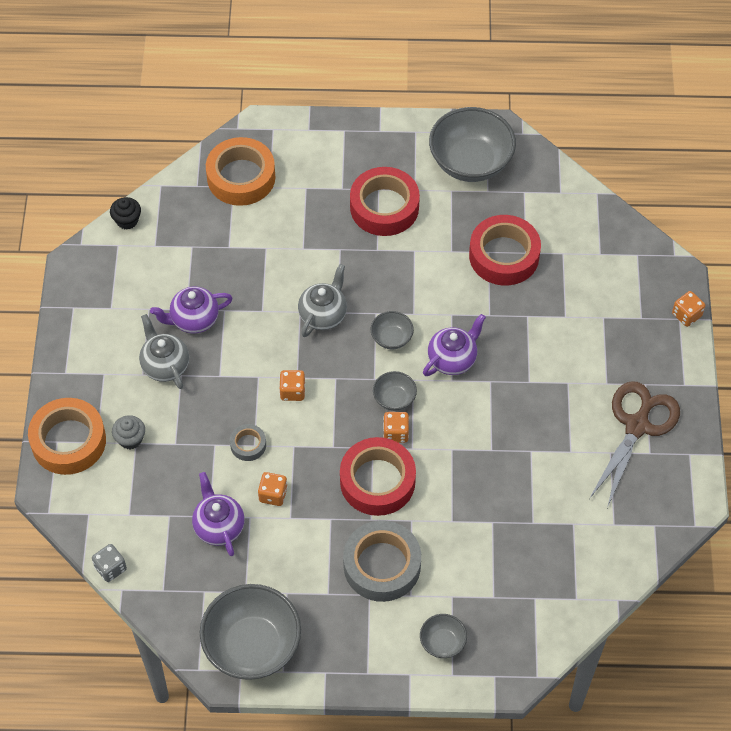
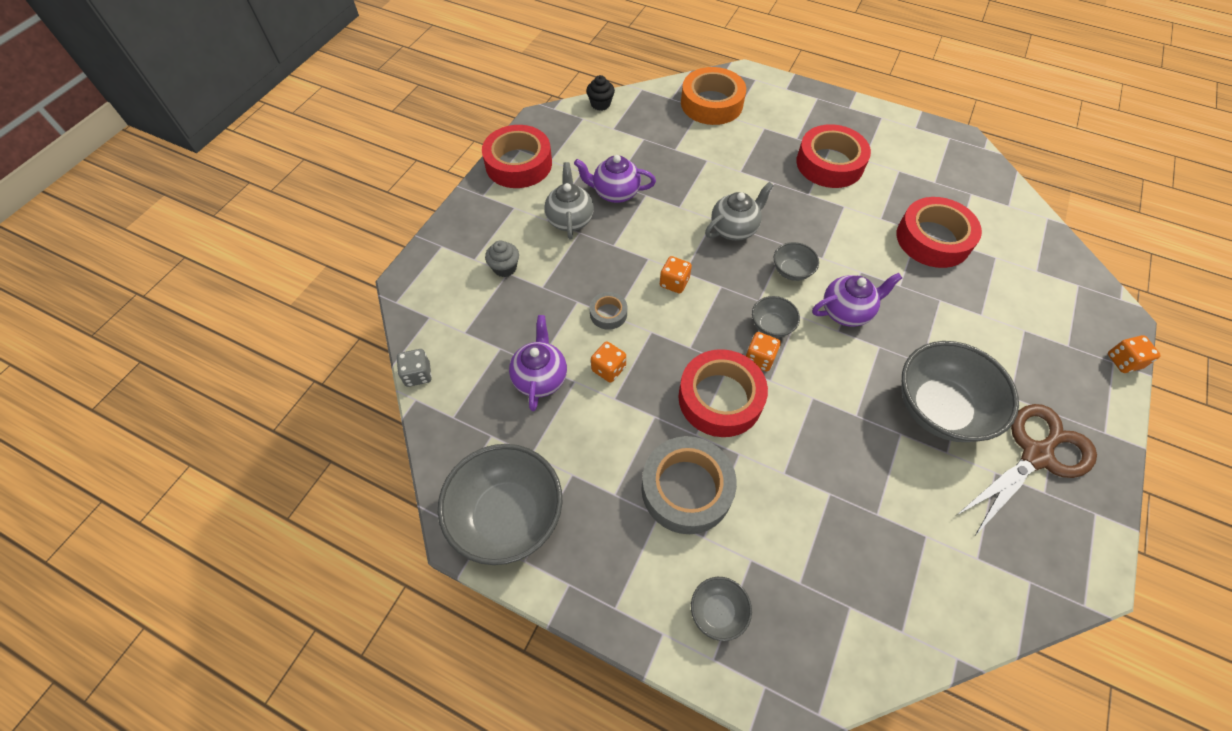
camera: 25 degrees right, 0 degrees up
orange tape [28,398,106,475] -> none
grey bowl [429,107,516,182] -> grey bowl moved to [901,341,1019,442]
none -> red tape [482,125,552,188]

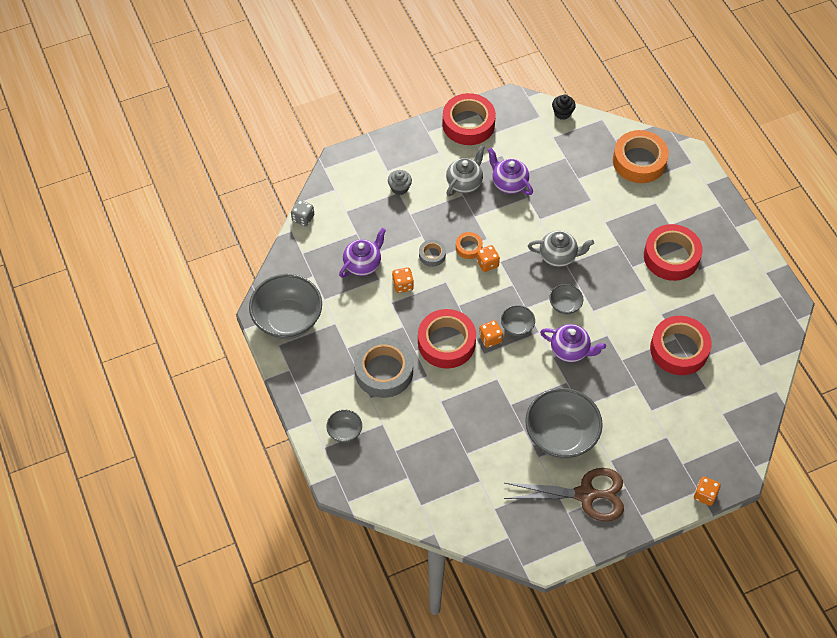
camera: 40 degrees right, 0 degrees up
none -> orange tape [456,232,483,259]

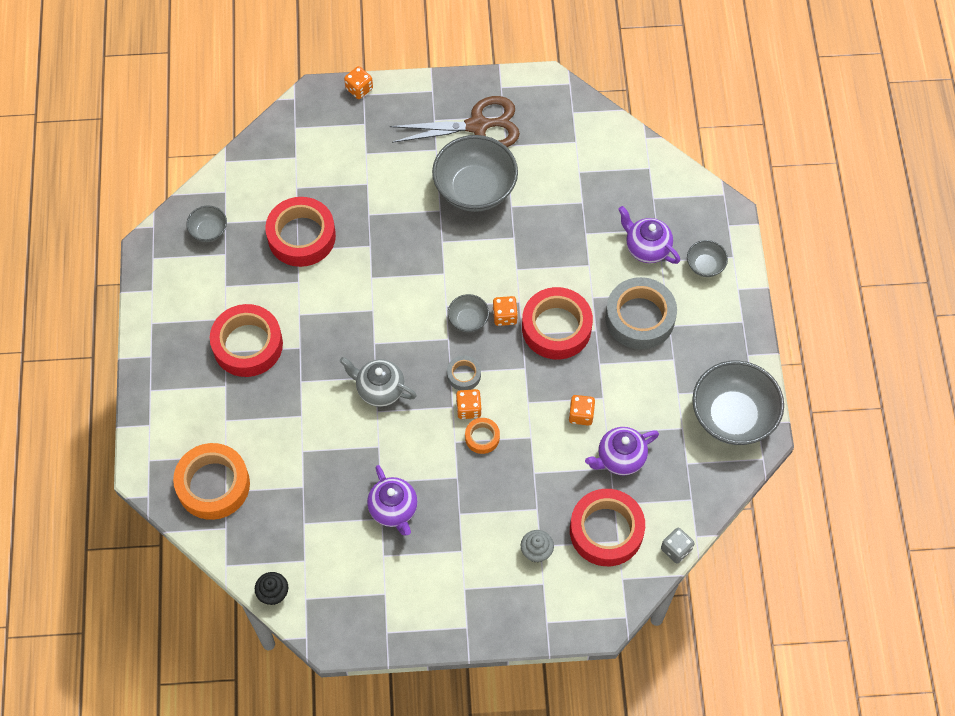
camera: 160 degrees left, 5 degrees up
grey tape [419,240,446,267] -> grey tape moved to [447,356,481,390]
red tape [442,93,496,145] -> red tape moved to [570,489,645,566]
grey teapot [446,145,485,196] -> none
brown scissors [504,468,624,521] -> brown scissors turned 150 degrees clockwise [390,96,520,147]
purple teapot [540,324,606,362] -> purple teapot moved to [618,206,680,264]
grey bowl [549,284,584,314] -> grey bowl moved to [186,205,227,242]

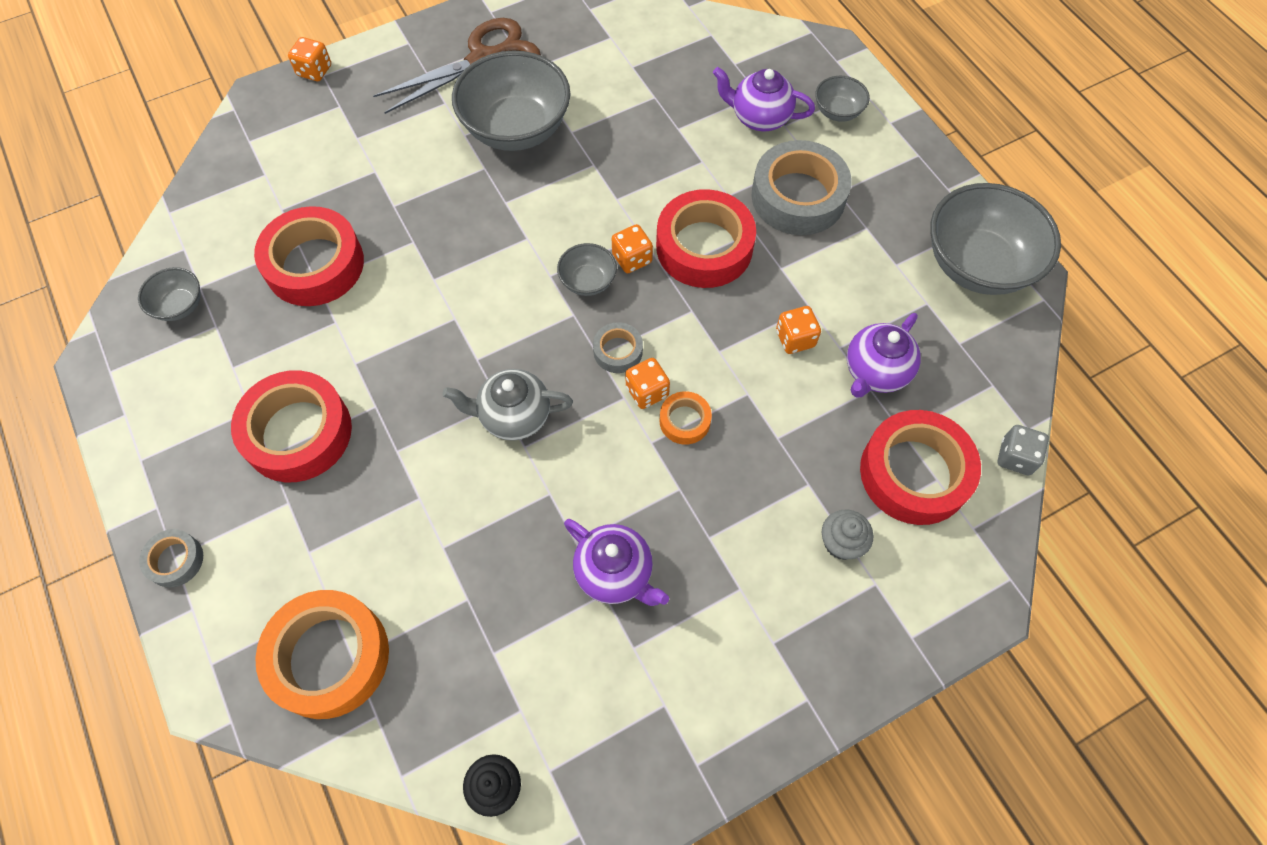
camera: 25 degrees left, 0 degrees up
none -> grey tape [139,529,203,588]

